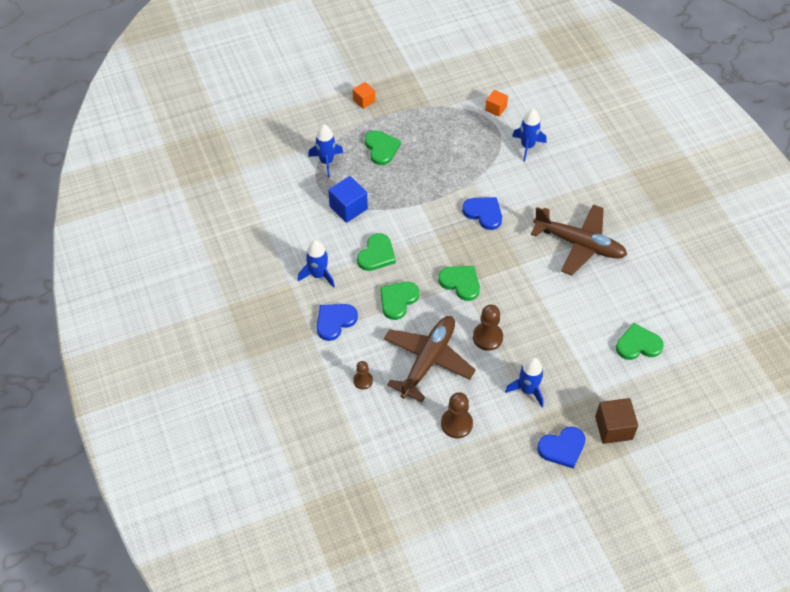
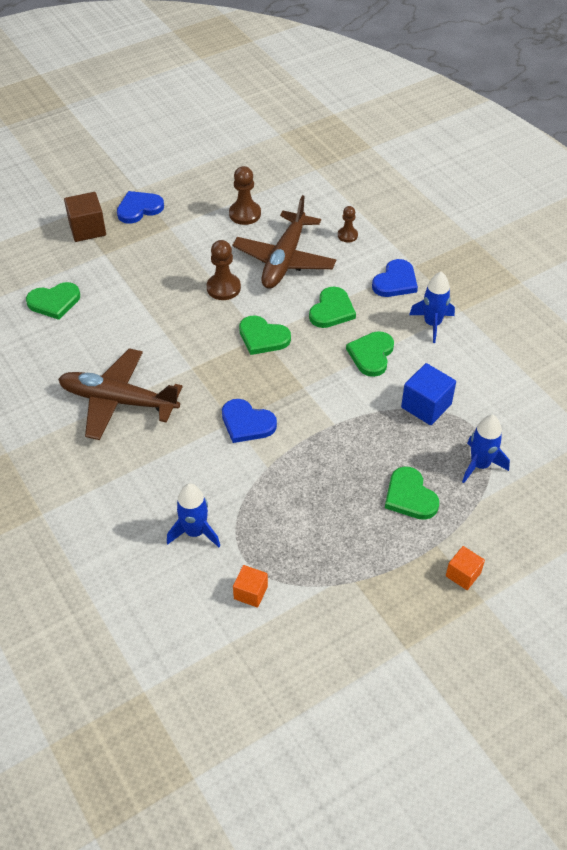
camera: 170 degrees right, 5 degrees down
blue rocket [505,357,544,407] -> none

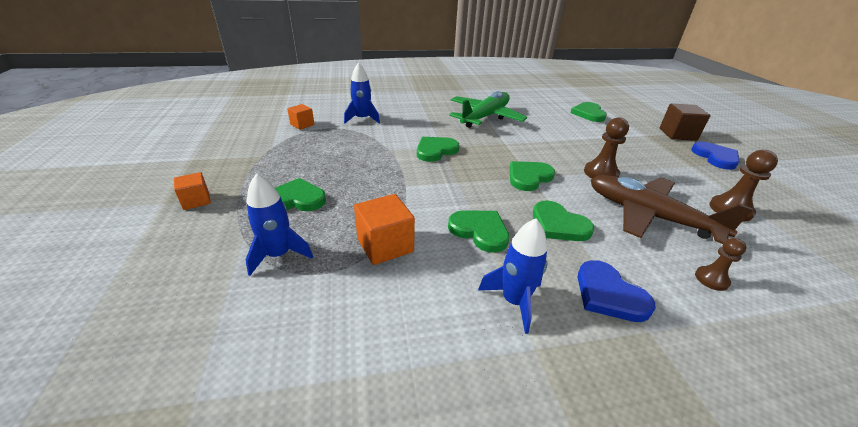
camera: 110 degrees right, 15 degrees down
brown plane [58,348,183,440] -> green plane [449,91,527,128]
blue heart [222,399,277,443] -> green heart [417,137,459,162]
blue cube [401,363,456,425] -> orange cube [354,194,415,265]

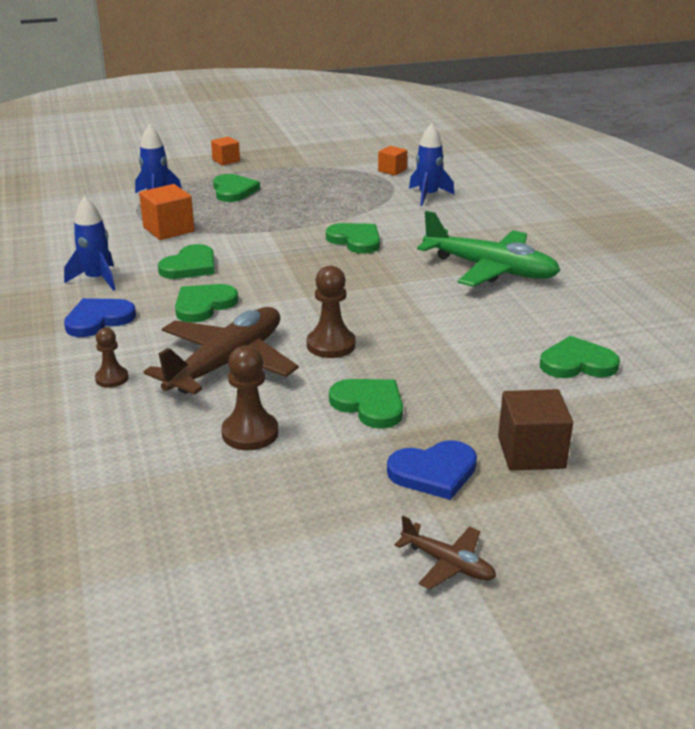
camera: 85 degrees right, 5 degrees down
green heart [509,161,555,191] -> green heart moved to [329,379,403,429]
none -> brown plane [394,516,496,590]

